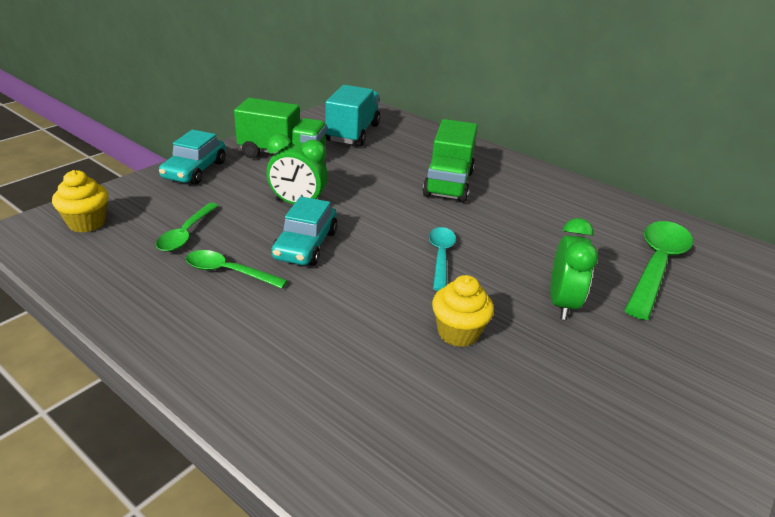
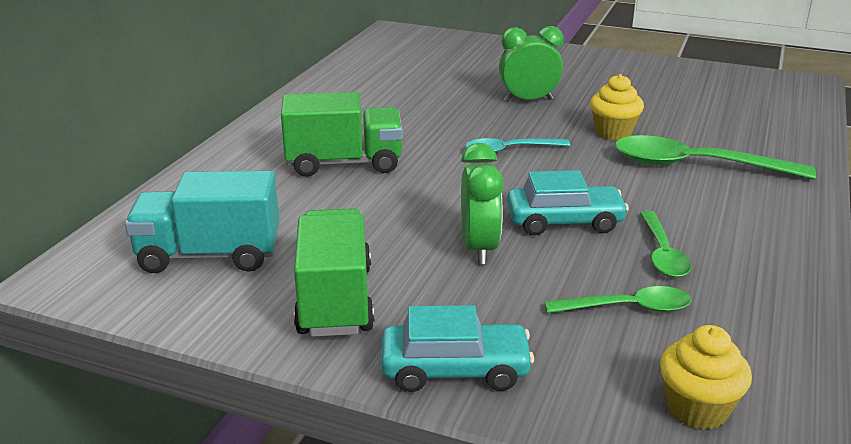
camera: 105 degrees left, 5 degrees down
green spoon [625,221,693,320] -> green spoon moved to [615,135,816,180]

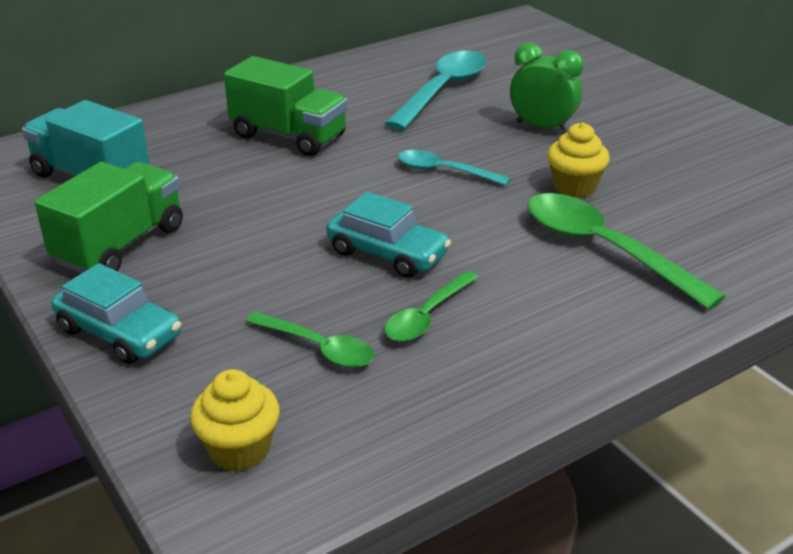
camera: 35 degrees right, 5 degrees up
green clock [461,143,504,264] -> none
none -> turquoise spoon [385,51,487,130]

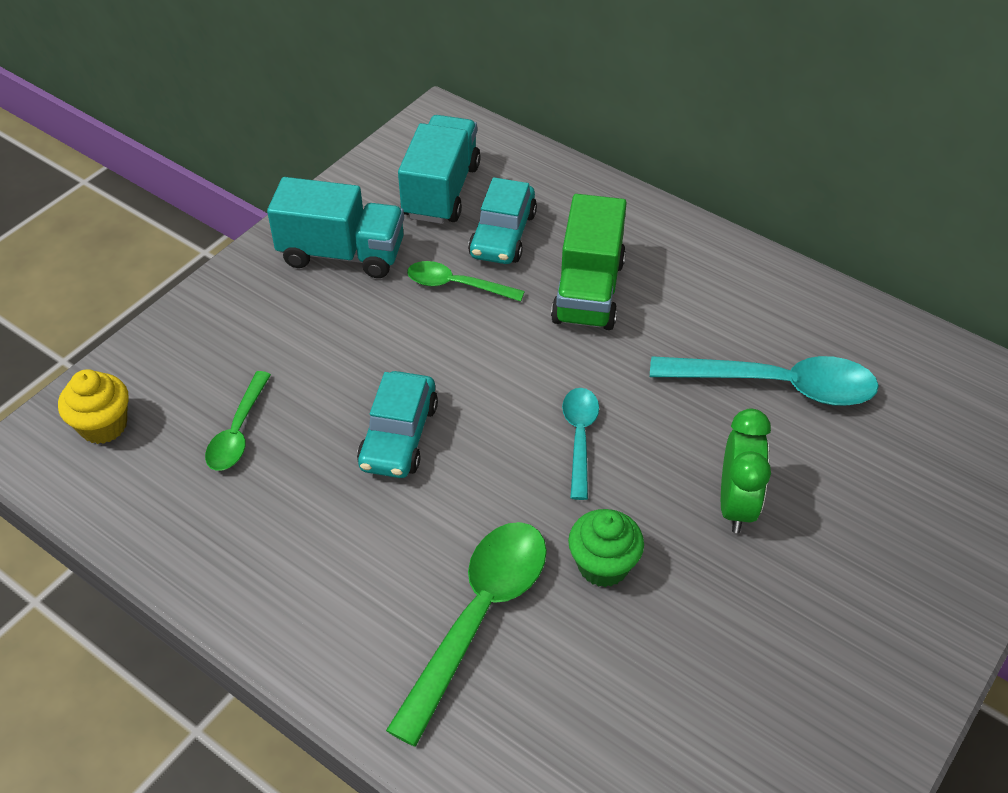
camera: 70 degrees right, 15 degrees up
green truck [35,162,183,273] -> turquoise truck [267,177,404,278]
turquoise car [51,263,181,364] -> turquoise car moved to [468,177,537,264]
green spoon [384,271,478,342] -> green spoon moved to [407,261,525,302]
yellow cupcake [547,122,610,198] -> green cupcake [568,509,644,587]

